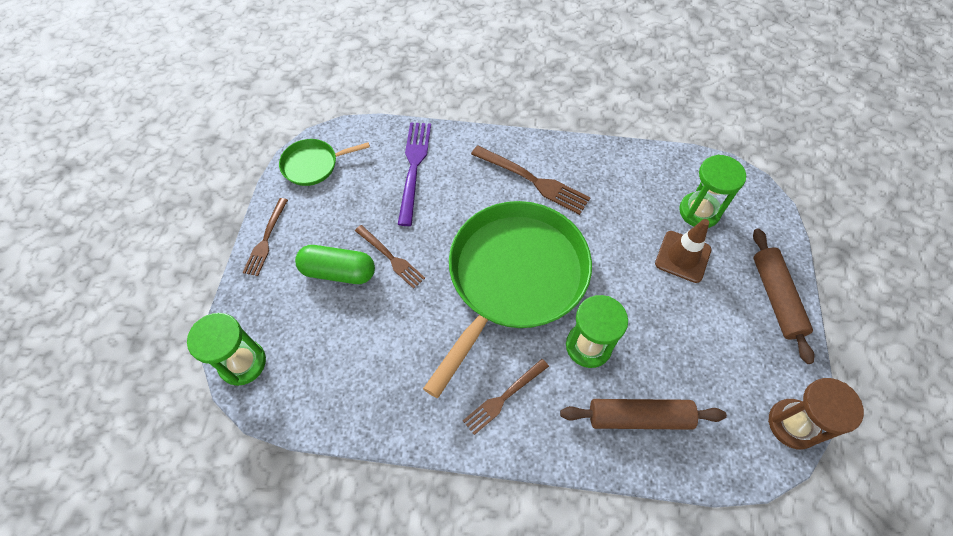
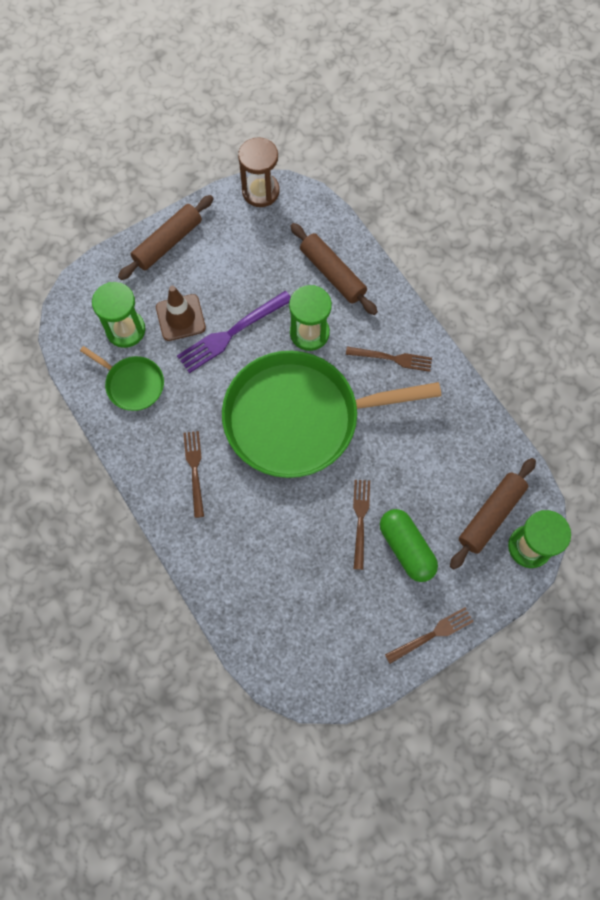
camera: 130 degrees left, 10 degrees up
green pan [279,139,370,186] -> green pan moved to [80,346,164,411]
purple fork [398,122,431,226] -> purple fork moved to [177,291,291,373]
brown fork [471,145,590,215] -> brown fork [183,431,204,518], size x0.66
none -> brown rolling pin [450,458,536,569]

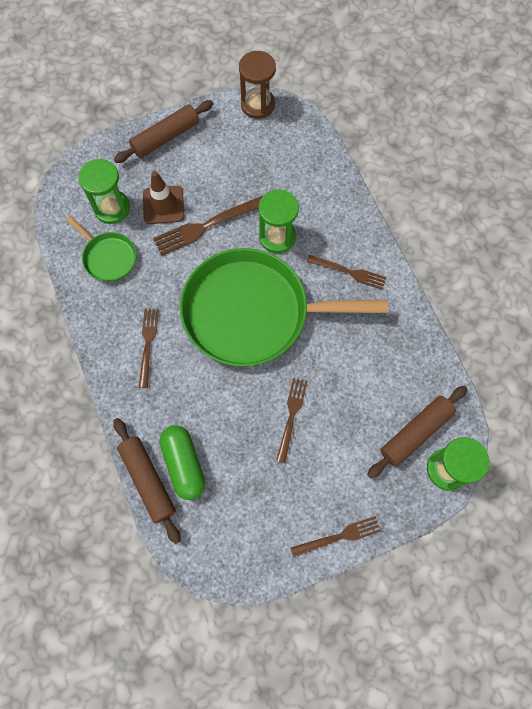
camera: 10 degrees right, 0 degrees up
purple fork [177,291,291,373] -> brown fork [153,196,263,256]
brown rolling pin [290,223,378,315] -> brown rolling pin moved to [114,418,180,544]
green capsule [380,509,438,582] -> green capsule moved to [160,425,205,500]

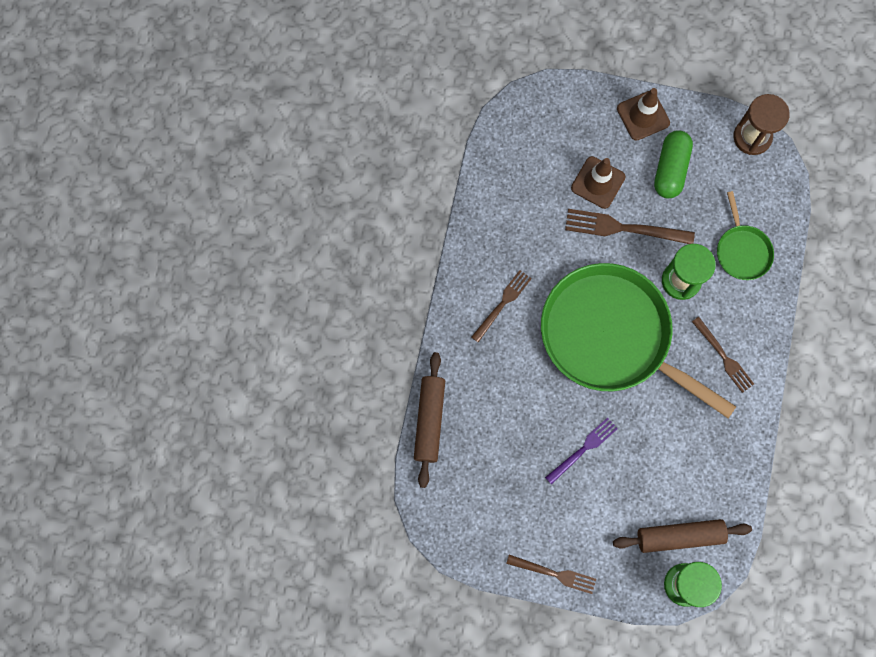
camera: 35 degrees right, 5 degrees up
green pan [66,216,136,282] -> green pan moved to [717,191,774,280]
green hourglass [78,159,130,224] -> none
brown rolling pin [114,100,214,163] -> brown traffic cone [617,88,670,141]
green capsule [160,425,205,500] -> green capsule moved to [654,130,693,198]
brown fork [276,378,308,463] -> purple fork [545,417,618,485]

